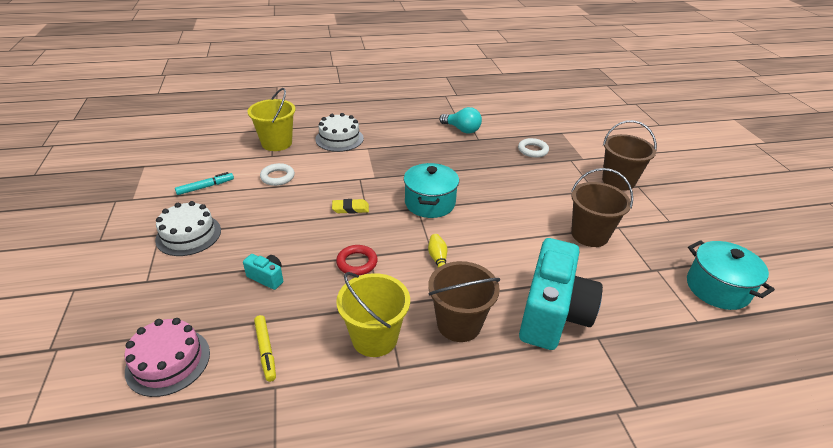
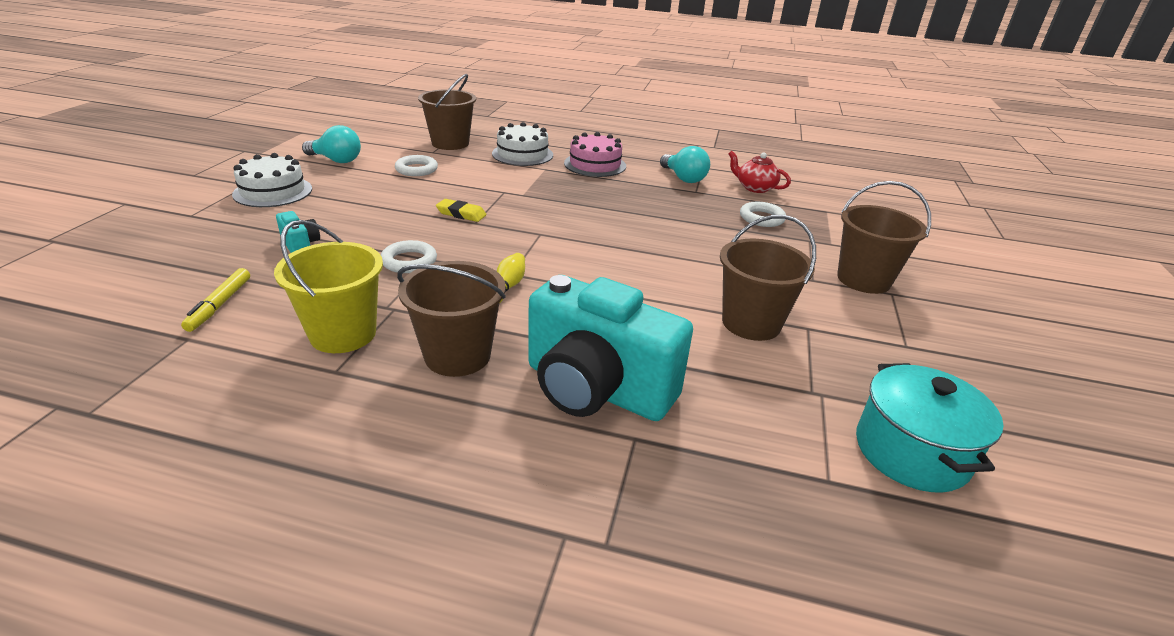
camera: 25 degrees right, 5 degrees down
pink cake [125,318,210,397] -> pink cake moved to [564,132,626,177]
turquoise marker [175,172,234,195] -> turquoise light bulb [302,125,361,163]
yellow bucket [247,88,295,151] -> brown bucket [418,74,476,150]
red ring [336,245,378,276] -> white ring [381,240,437,273]
turquoise pot [404,163,459,218] -> none
turquoise camera [519,238,603,350] -> turquoise camera turned 75 degrees clockwise [528,275,693,421]
none -> red teapot [728,151,791,193]

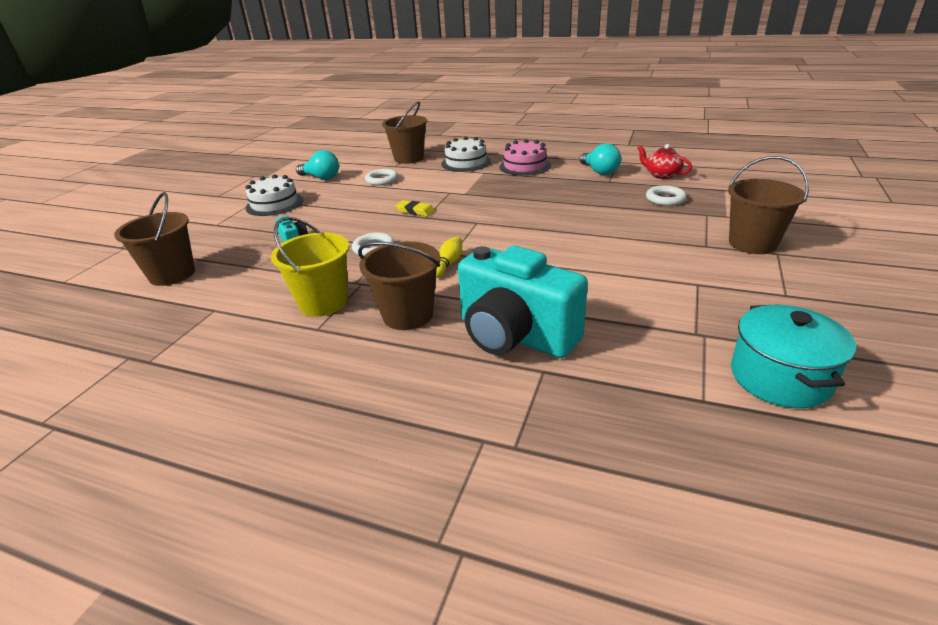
camera: 10 degrees right, 0 degrees up
yellow marker [181,268,250,332] -> none
brown bucket [720,215,816,341] -> brown bucket moved to [114,192,195,286]

